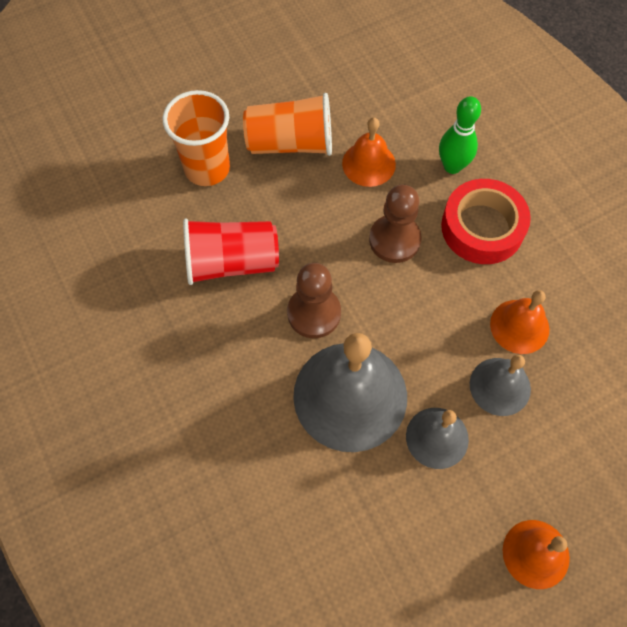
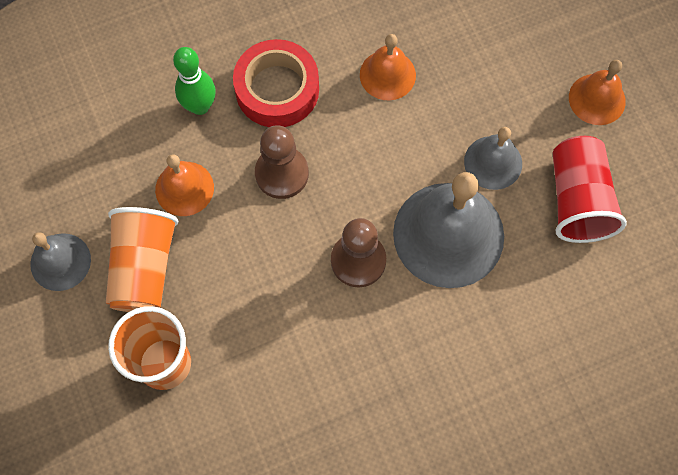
camera: 85 degrees left, 5 degrees up
red cup [183,218,279,285] -> red cup moved to [553,136,627,243]
grey bell [470,355,531,416] -> grey bell moved to [30,232,91,291]

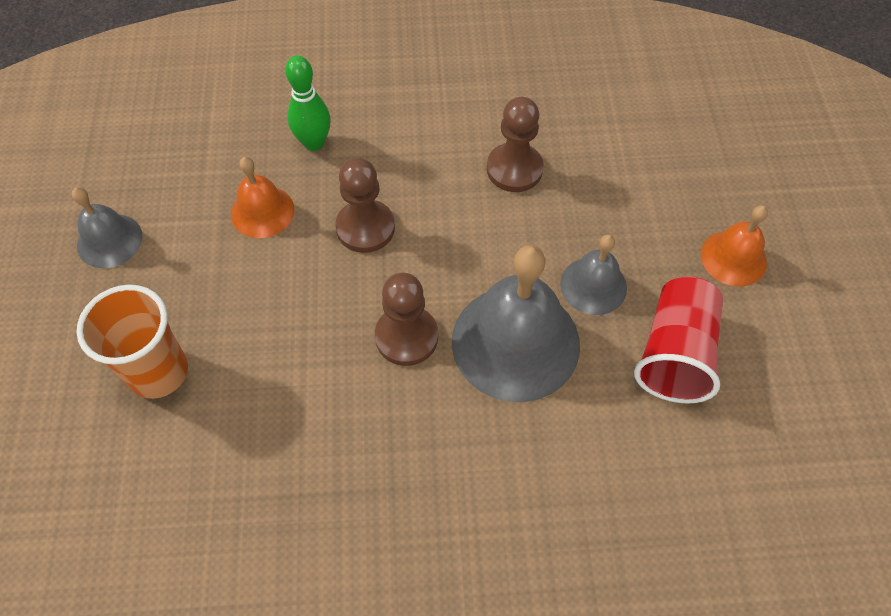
camera: 20 degrees right, 10 degrees down
orange cup [106,207,179,312] -> none
red tape [233,39,319,127] -> none
orange bell [360,34,416,100] -> brown pawn [487,97,544,192]

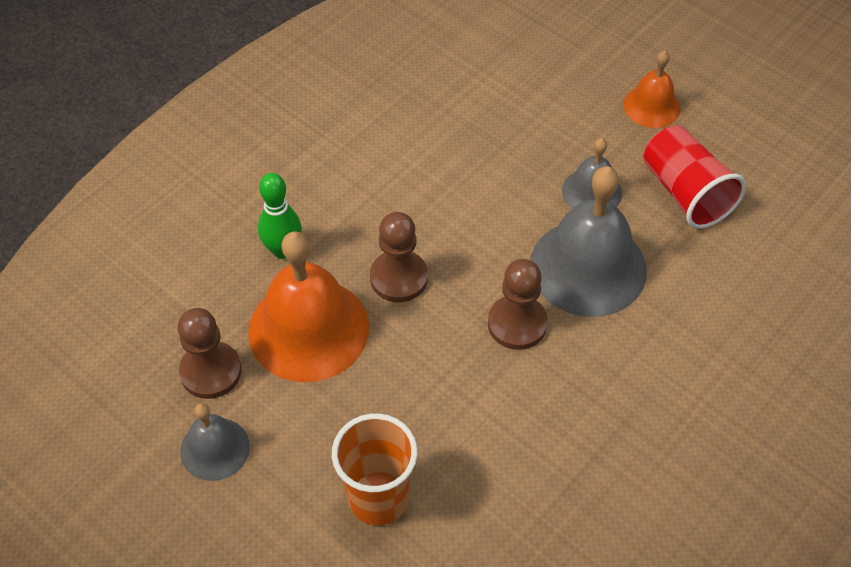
camera: 45 degrees left, 5 degrees down
orange bell [231,157,294,238] -> orange bell [248,231,369,382], size x1.86
brown pawn [487,97,544,192] -> brown pawn moved to [178,308,242,399]

